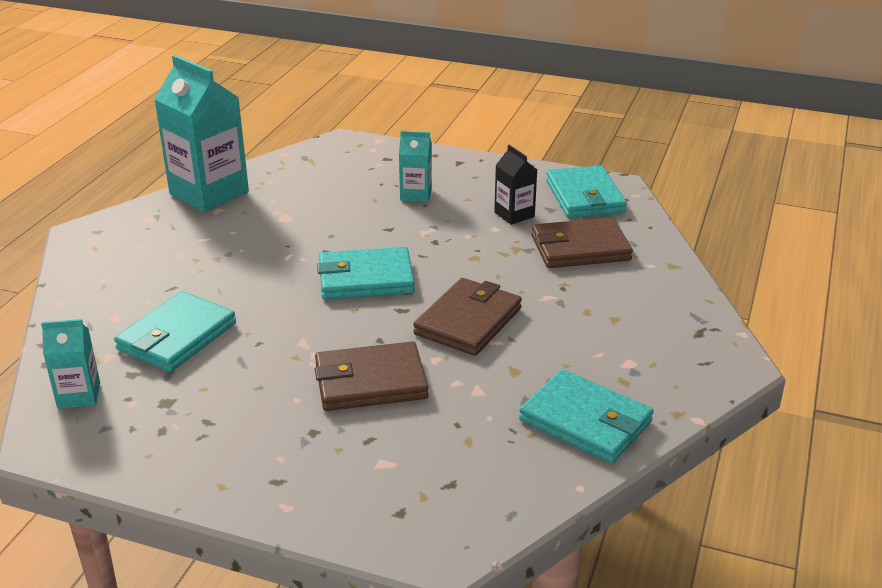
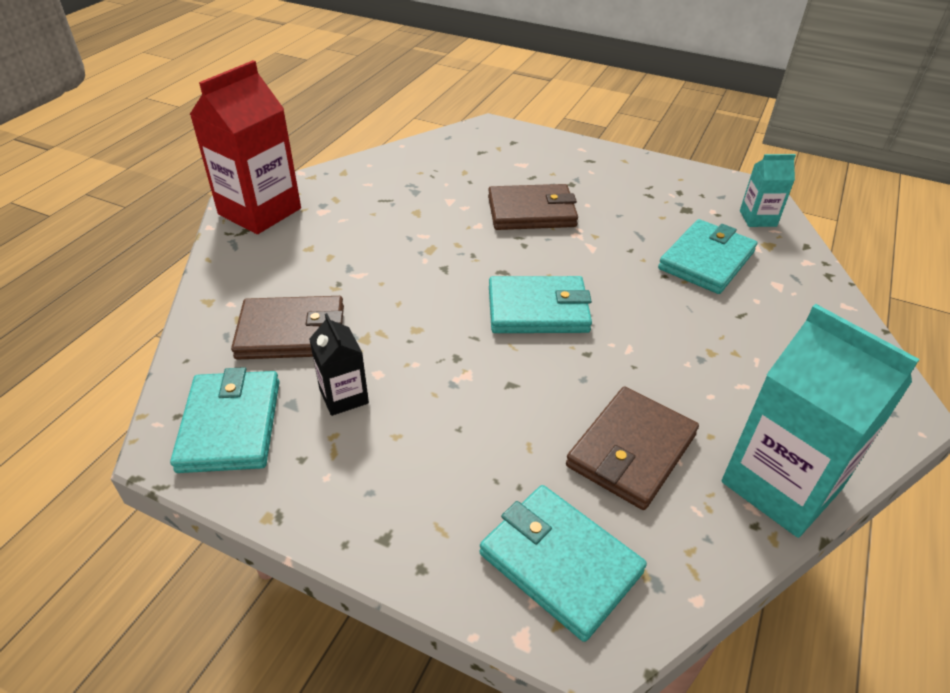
camera: 175 degrees left, 10 degrees up
turquoise carton [399,131,432,202] -> none
brown wallet [413,278,522,356] -> brown wallet moved to [566,386,699,510]
turquoise wallet [519,369,654,464] -> turquoise wallet moved to [480,485,647,642]
none -> red carton [190,60,301,234]

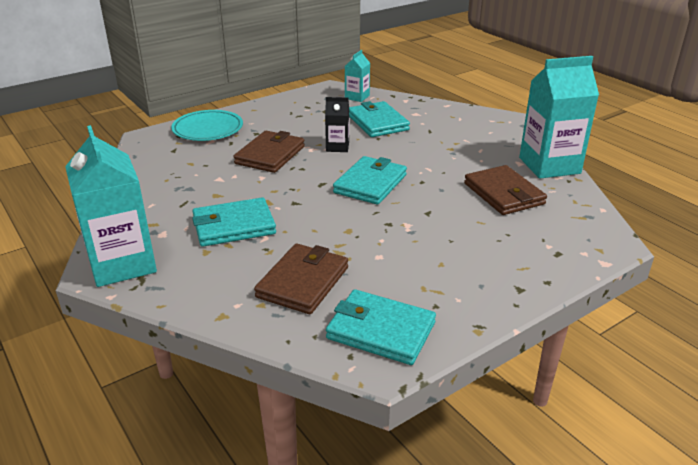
camera: 60 degrees left, 10 degrees down
red carton [190,60,301,234] -> turquoise carton [65,125,157,287]
black carton [309,313,369,416] -> black carton moved to [325,97,349,152]
turquoise wallet [480,485,647,642] -> turquoise wallet moved to [192,197,276,247]
none -> turquoise plate [171,110,243,141]

